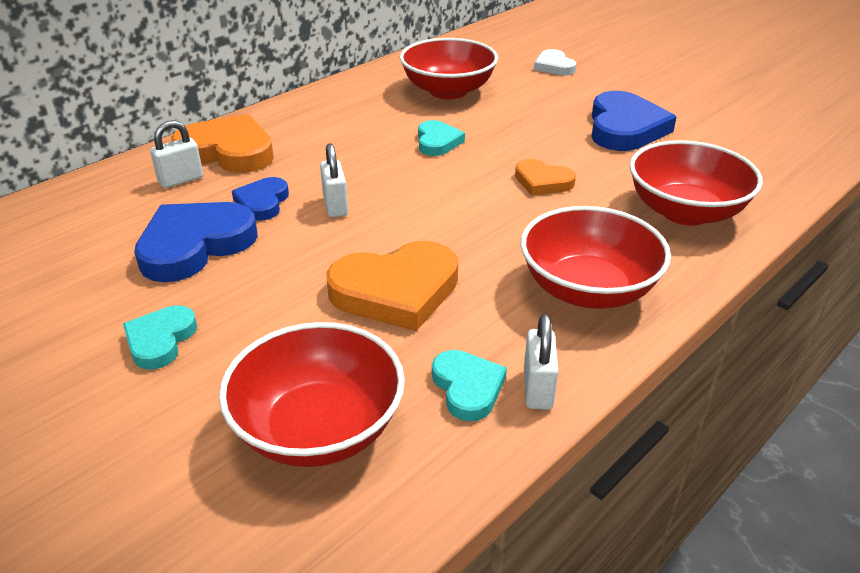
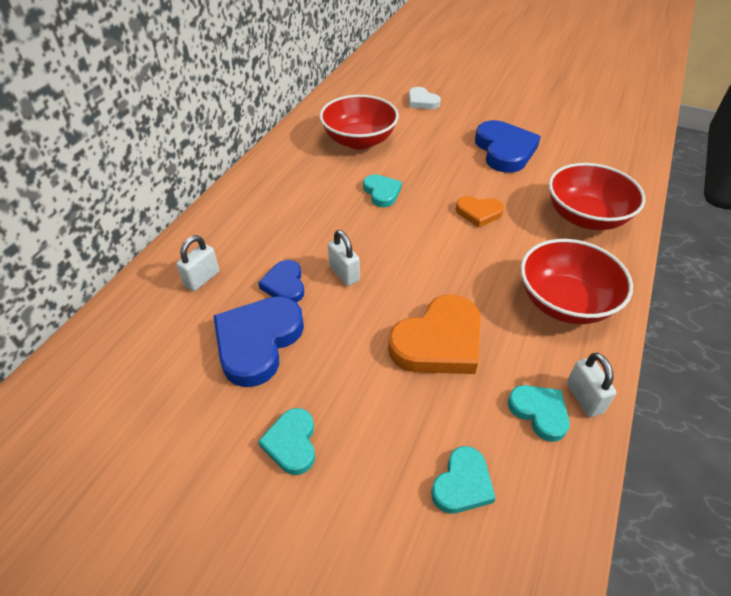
camera: 20 degrees left, 10 degrees up
orange heart [171,114,274,173] -> none
red bowl [219,322,405,467] -> turquoise heart [431,446,496,513]

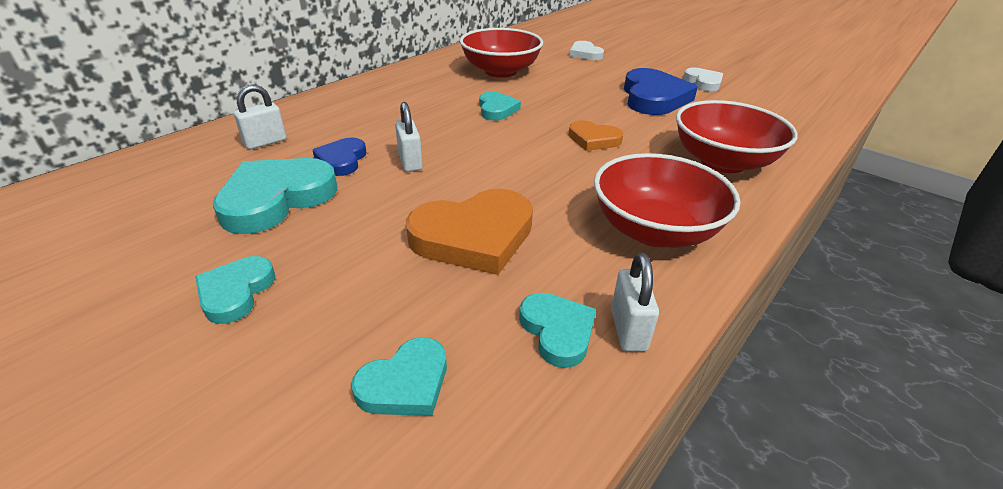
camera: 15 degrees right, 10 degrees down
blue heart [213,296,304,387] -> turquoise heart [213,158,337,234]
none -> white heart [683,68,723,91]

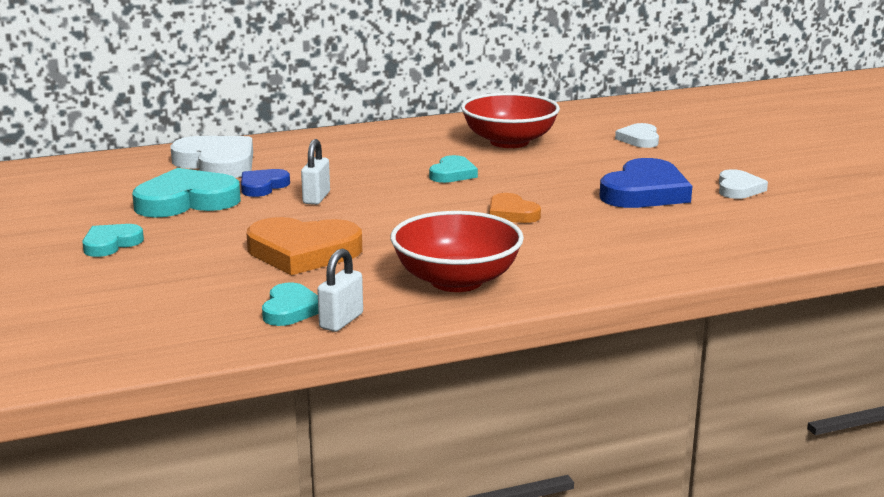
camera: 30 degrees right, 15 degrees down
white padlock [234,85,286,149] -> white heart [170,136,253,178]
turquoise heart [351,337,447,416] -> none
red bowl [676,100,798,173] -> none

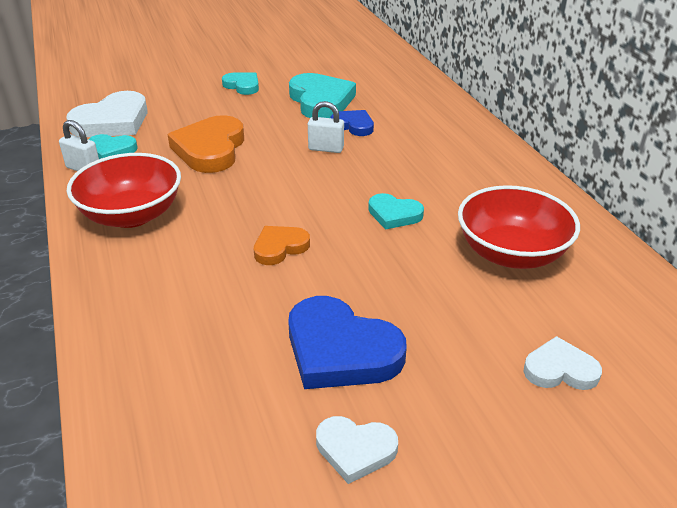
camera: 90 degrees right, 15 degrees up
white heart [170,136,253,178] -> white heart moved to [66,91,148,137]

